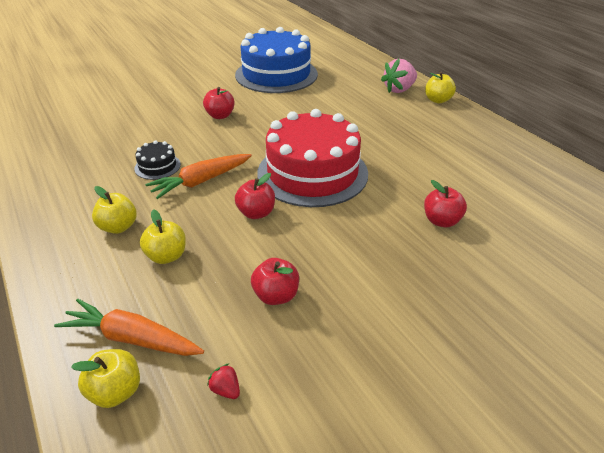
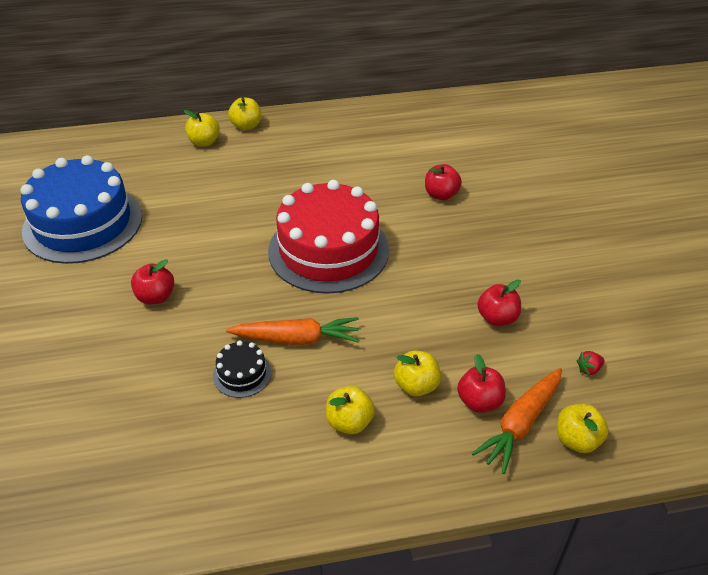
camera: 70 degrees left, 5 degrees up
orange carrot [145,154,252,199] -> orange carrot turned 75 degrees counterclockwise [226,317,359,345]
red apple [235,173,275,219] -> red apple moved to [457,354,506,413]
pink strawberry [381,59,417,93] -> yellow apple [184,110,220,147]

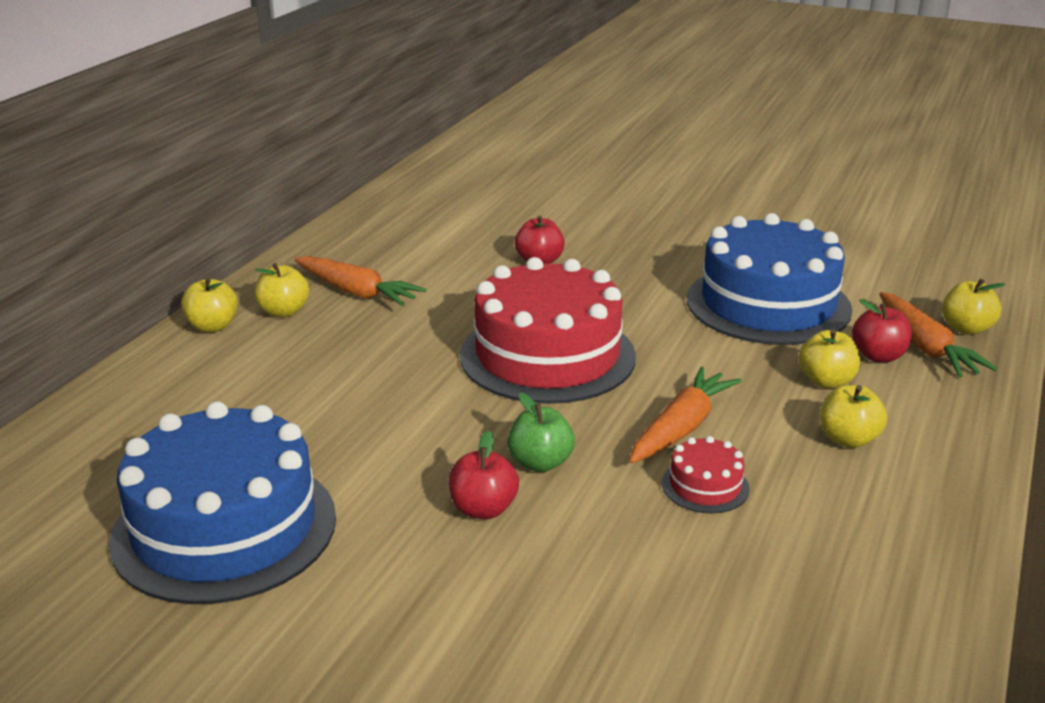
camera: 55 degrees left, 15 degrees down
yellow apple [184,110,220,147] -> yellow apple moved to [255,263,310,317]
black cake [213,340,272,398] -> red cake [662,436,750,513]
red apple [477,280,521,326] -> blue cake [687,213,852,345]
red strawberry [576,351,605,376] -> none
none -> orange carrot [295,256,426,306]
none -> green apple [508,392,575,472]

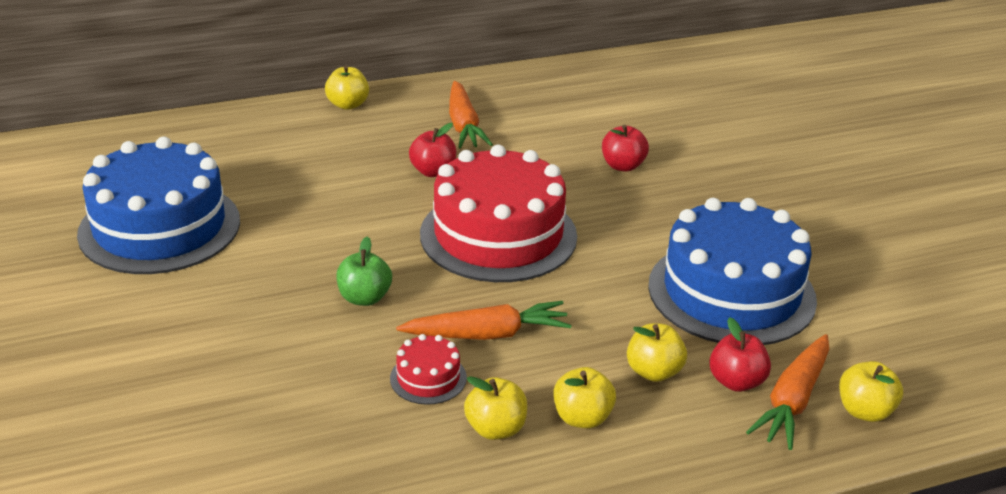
camera: 45 degrees right, 5 degrees up
yellow apple [255,263,310,317] -> yellow apple moved to [464,376,527,440]
red apple [449,431,519,519] -> red apple moved to [409,123,456,177]

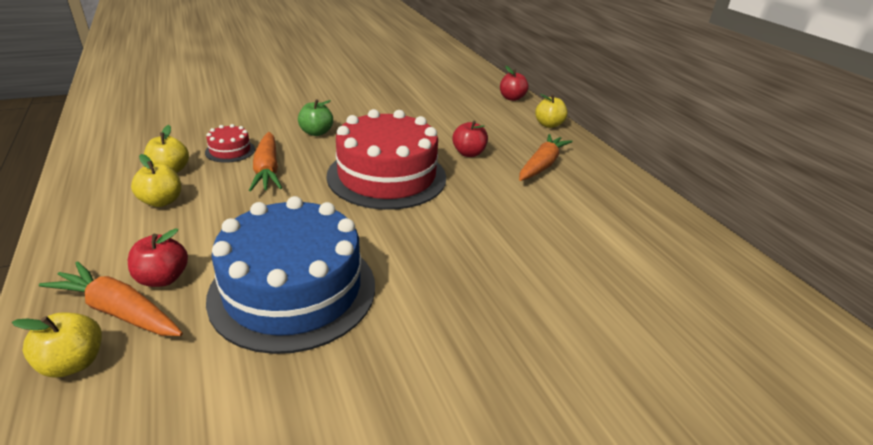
camera: 85 degrees right, 0 degrees up
blue cake [77,137,240,274] -> none
orange carrot [449,81,493,149] -> orange carrot turned 135 degrees clockwise [519,134,573,181]
red apple [602,125,649,172] -> red apple moved to [500,66,529,101]
yellow apple [627,323,687,382] -> none

